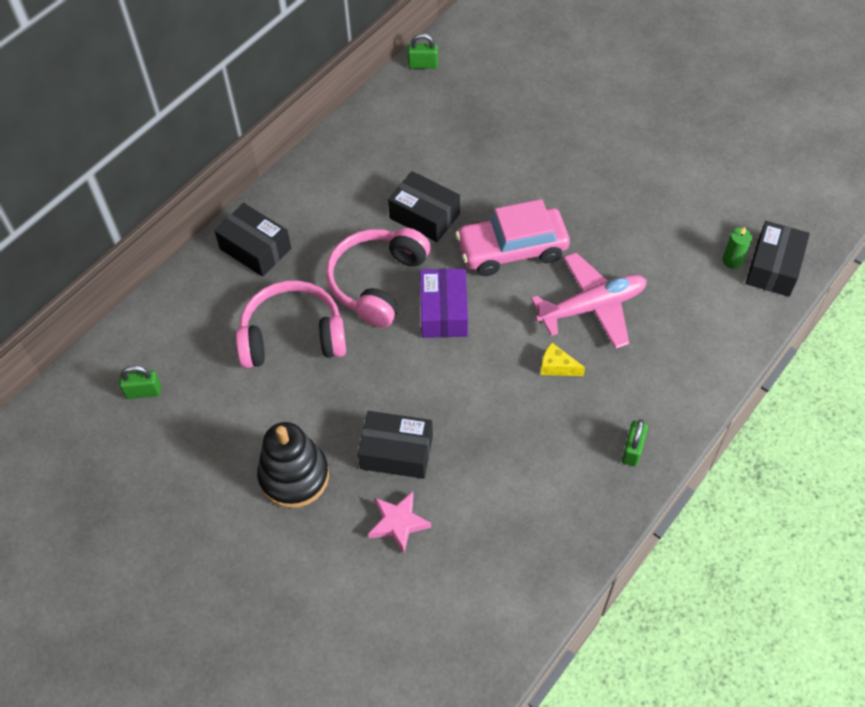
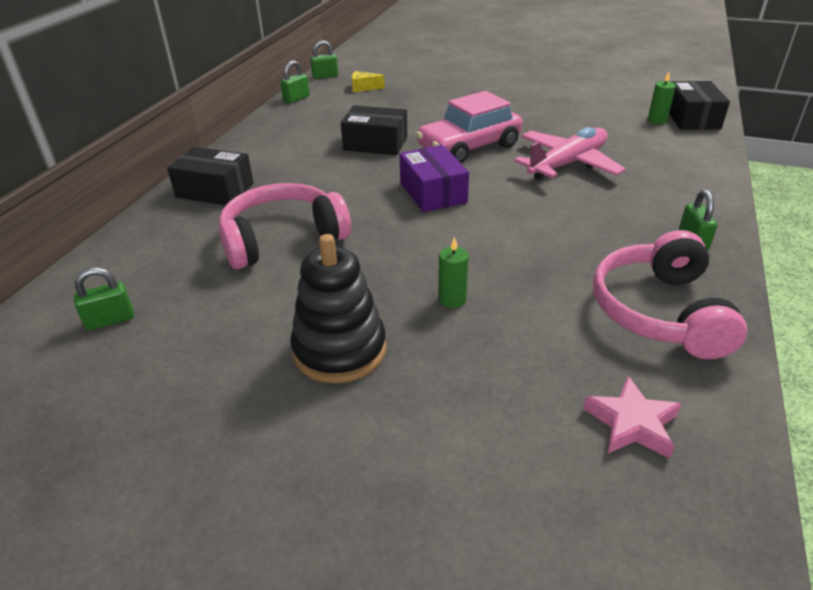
camera: 20 degrees left, 20 degrees down
pink headphones [326,228,430,328] -> pink headphones moved to [593,230,747,359]
black box [358,411,433,479] -> green candle [438,236,469,308]
pink star [368,492,431,554] -> pink star moved to [583,376,681,459]
yellow cheese [541,343,585,376] -> yellow cheese moved to [352,71,385,92]
none -> green padlock [280,61,309,103]

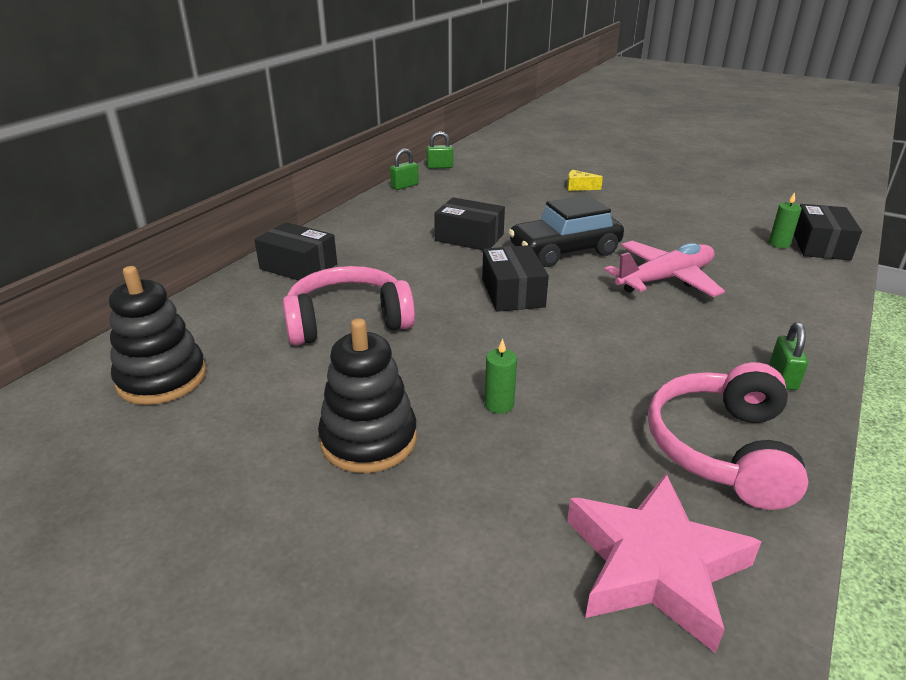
camera: 10 degrees right, 5 degrees down
green padlock [74,267,134,331] -> black stacking toy [109,266,207,405]
yellow cheese [352,71,385,92] -> yellow cheese moved to [567,170,603,191]
purple box [400,145,469,212] -> black box [482,245,549,312]
pink car [416,91,522,163] -> black car [508,195,624,267]
pink star [583,376,681,459] -> pink star [567,473,761,654], size x1.80

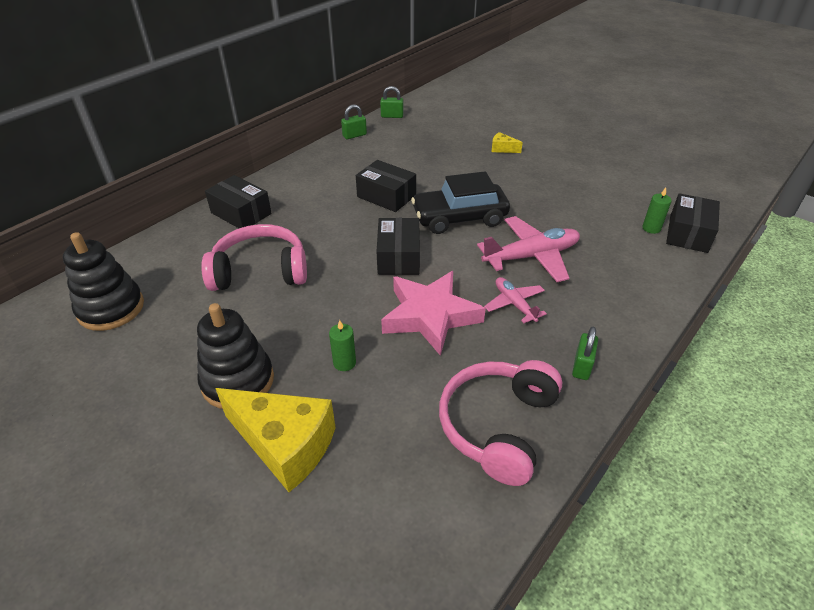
camera: 10 degrees right, 10 degrees up
pink star [567,473,761,654] -> pink star moved to [381,271,486,356]
none -> yellow cheese [215,388,336,492]
none -> pink plane [484,277,547,323]

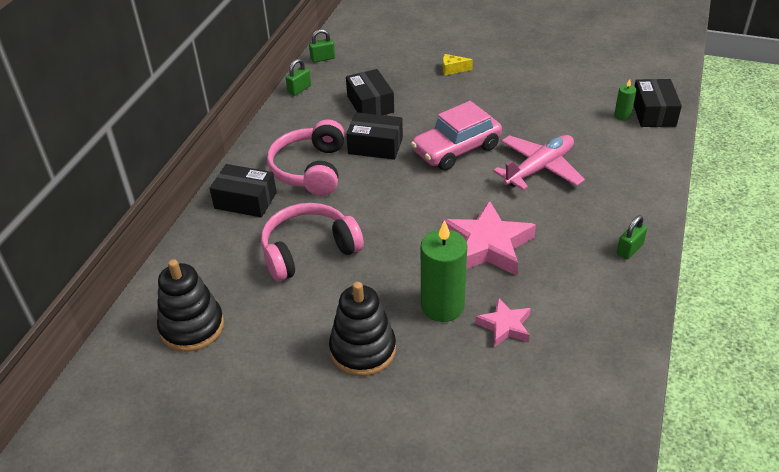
camera: 20 degrees left, 0 degrees up
yellow cheese [215,388,336,492] -> none
green candle [329,320,356,371] -> green candle [421,220,467,322], size x2.10
black box [376,218,420,275] -> black box moved to [346,69,394,115]
black car [411,171,510,234] -> pink car [411,101,502,171]
pink headphones [439,360,562,486] -> pink headphones moved to [267,119,345,196]
pink plane [484,277,547,323] -> none
green padlock [572,327,598,380] -> green padlock turned 45 degrees clockwise [617,215,647,259]
none -> pink star [475,298,531,347]

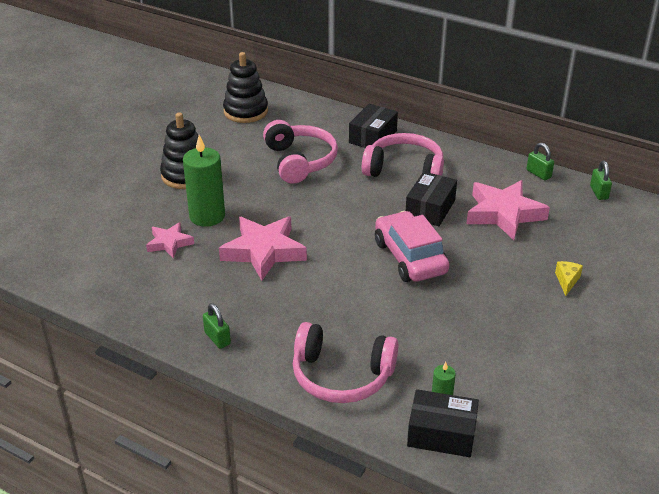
camera: 100 degrees right, 5 degrees down
black box [346,69,394,115] -> pink star [466,180,550,240]
pink plane [493,135,585,190] -> none
none -> pink headphones [293,322,398,403]

